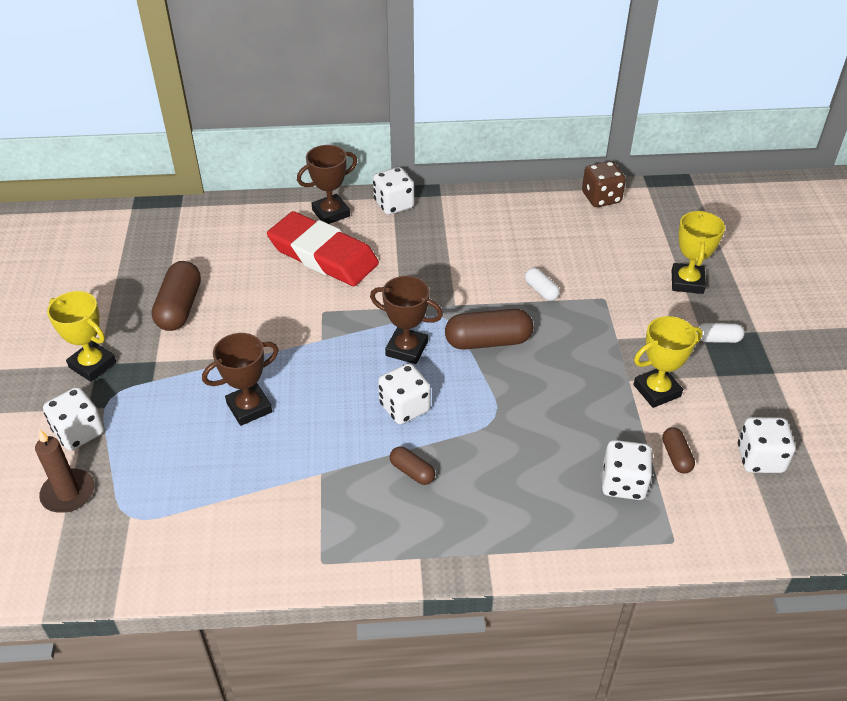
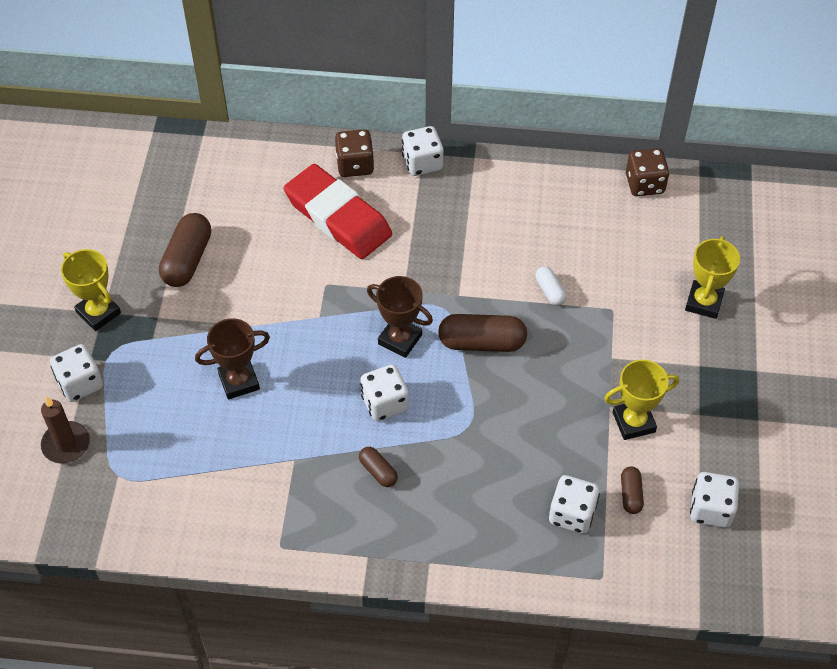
camera: 10 degrees right, 10 degrees up
brown trophy [297,145,357,224] -> brown dice [335,129,374,177]
white capsule [696,323,745,343] -> none

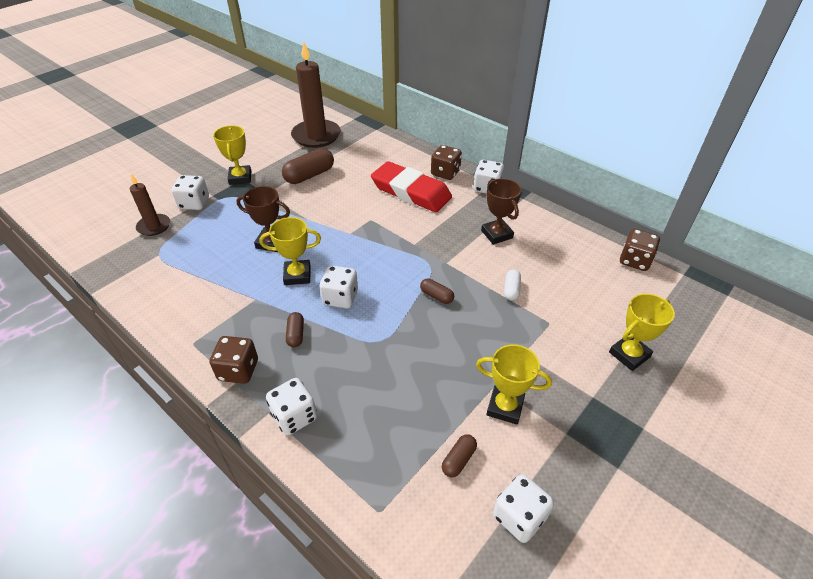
camera: 35 degrees right, 10 degrees down
red eraser [284,164,392,259] -> red eraser turned 45 degrees counterclockwise [371,161,452,212]
brown trophy [367,276,433,358] -> brown trophy moved to [481,178,522,245]
brown capsule [438,314,527,352] -> brown capsule [420,278,454,304], size x0.54
white dice [549,475,600,534] -> white dice moved to [266,378,317,435]
none -> brown dice [210,336,258,384]
none -> yellow trophy [260,217,321,285]
none -> brown candle [291,42,341,148]

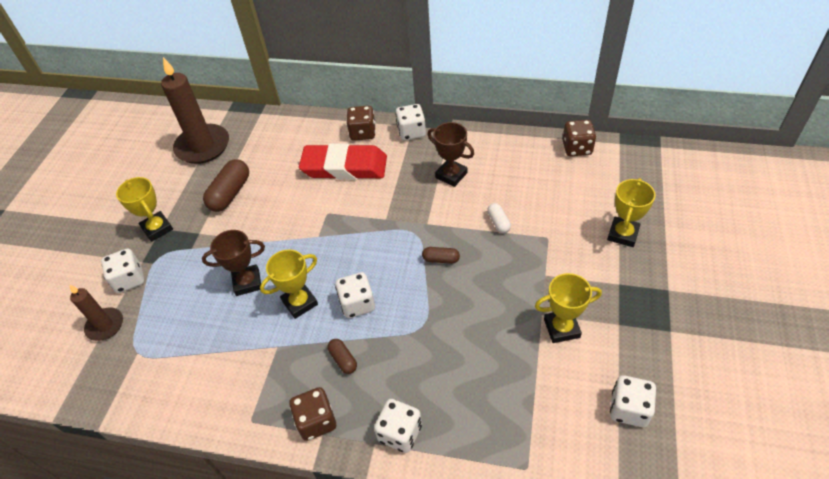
camera: 25 degrees left, 5 degrees up
brown capsule [442,434,477,477] -> none

